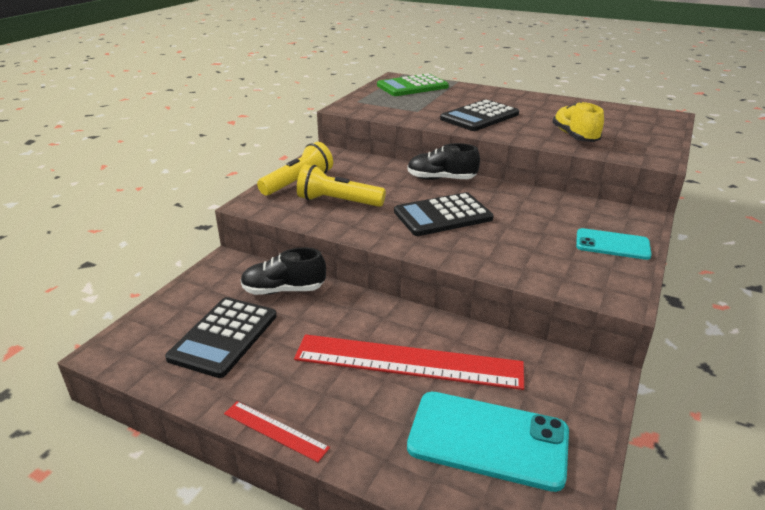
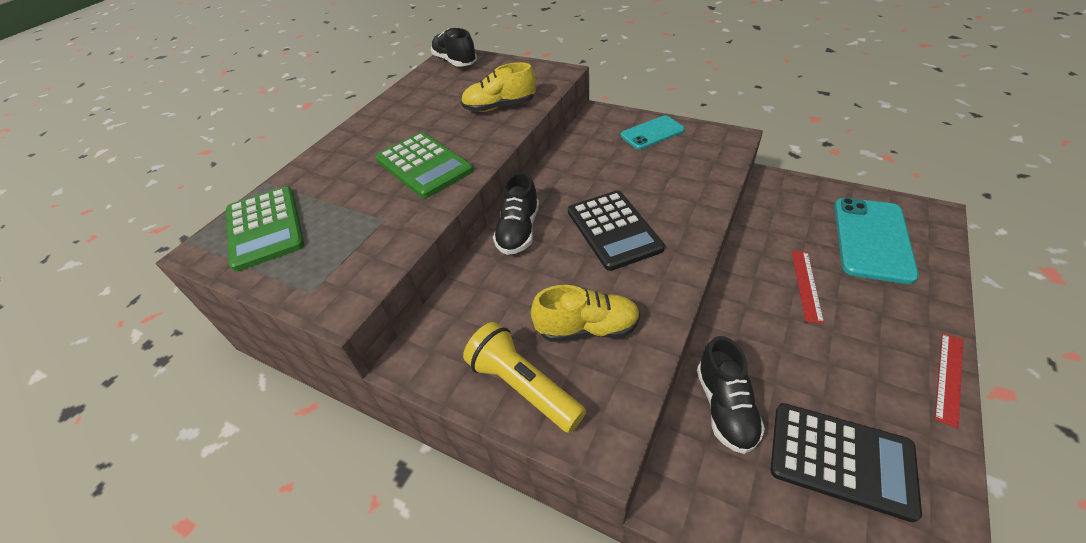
camera: 85 degrees left, 15 degrees up
red ruler [294,334,524,390] -> red ruler [792,251,824,324], size x0.46
yellow flashlight [297,164,386,207] -> yellow shoe [531,285,640,342]
black calculator [440,99,519,131] -> green calculator [376,132,473,198]
turquoise phone [576,228,652,260] -> turquoise phone turned 45 degrees clockwise [621,115,685,149]
none -> black shoe [431,28,477,67]

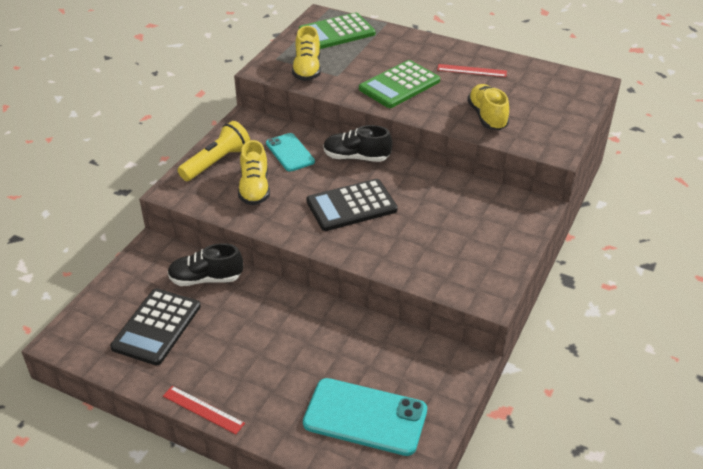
camera: 85 degrees right, 5 degrees down
black shoe [431,28,477,67] -> none
turquoise phone [621,115,685,149] -> turquoise phone moved to [266,133,315,172]
red ruler [792,251,824,324] -> red ruler moved to [437,64,507,77]
none -> yellow shoe [292,26,321,81]

